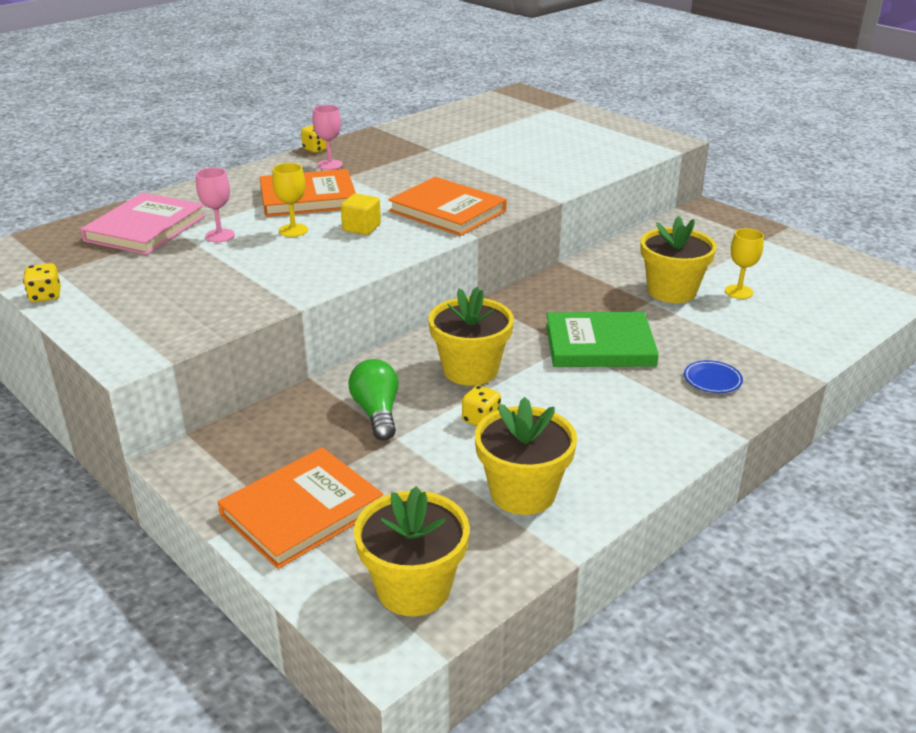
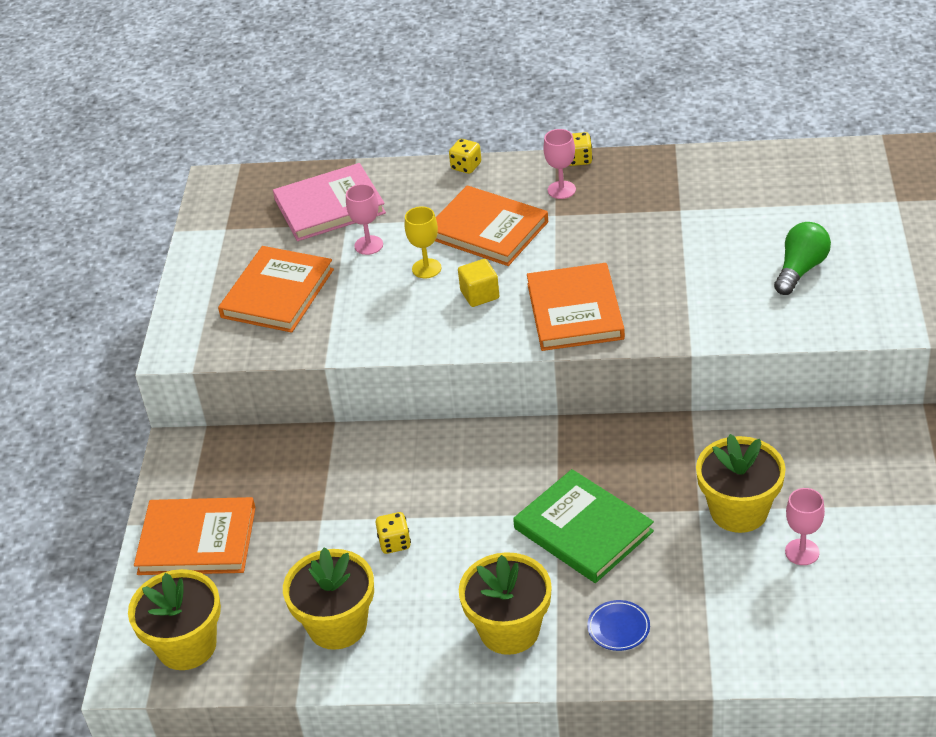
camera: 50 degrees right, 10 degrees up
yellow dice [23,263,61,302] -> yellow dice moved to [449,139,481,174]
green light bulb [348,359,399,440] -> green light bulb moved to [774,222,831,295]
yellow flower pot [428,287,514,386] -> yellow flower pot moved to [459,552,552,655]
yellow goblet [725,228,764,299] -> pink goblet [785,488,825,565]
none -> orange book [218,246,334,333]

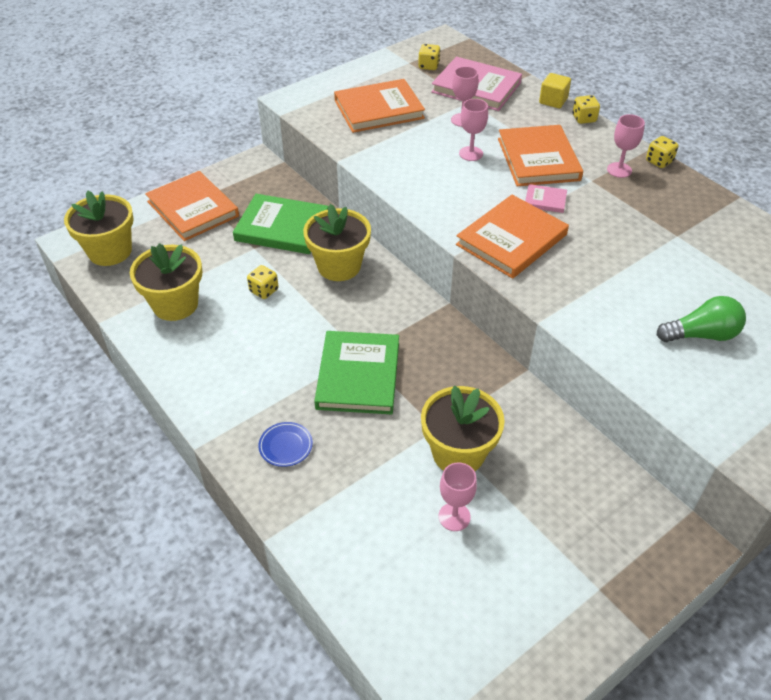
camera: 45 degrees right, 5 degrees up
yellow goblet [405,207,441,278] -> pink goblet [459,99,488,161]
yellow cube [458,259,499,307] -> yellow cube moved to [539,73,571,108]
yellow flower pot [459,552,552,655] -> yellow flower pot moved to [303,204,371,281]
none -> green book [233,194,328,254]
none -> yellow dice [418,44,441,70]
none -> pink book [525,184,567,213]

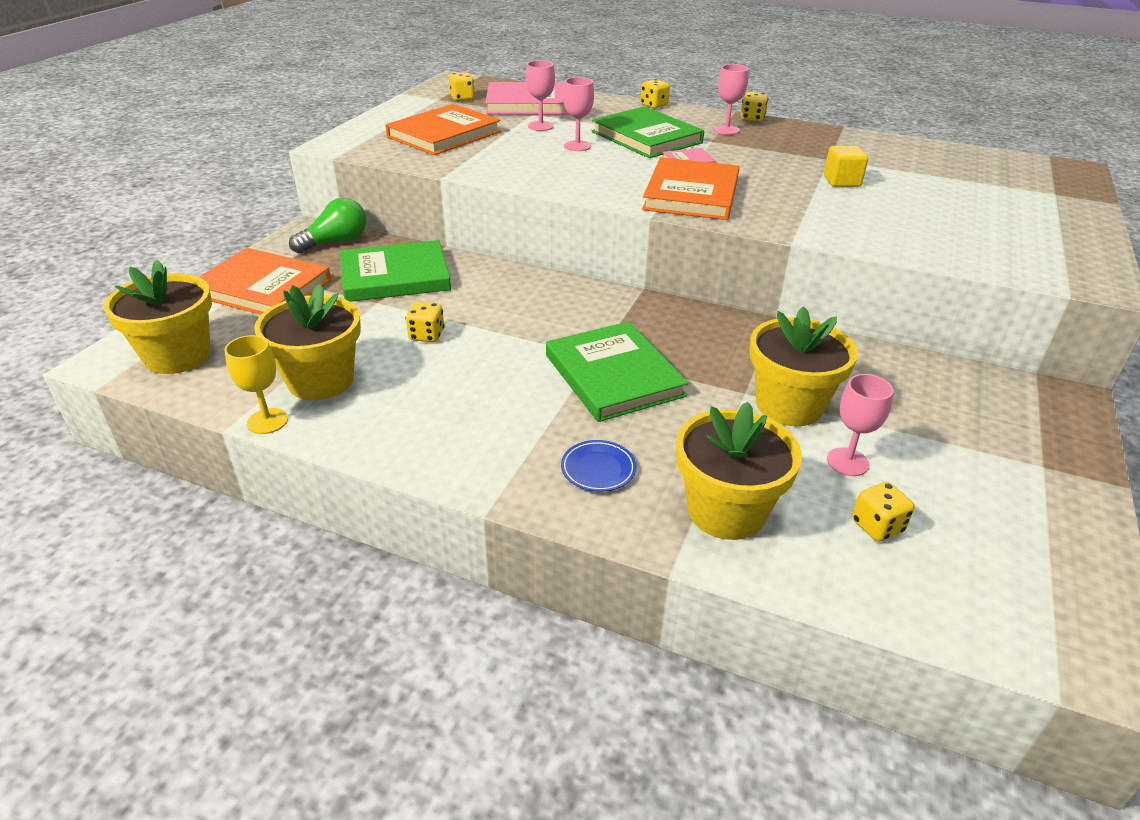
camera: 30 degrees left, 10 degrees down
yellow flower pot [303,204,371,281] -> yellow flower pot moved to [676,402,802,540]
orange book [498,125,583,186] -> green book [592,106,704,158]
yellow cube [539,73,571,108] -> yellow cube moved to [824,146,868,187]
green light bulb [657,296,746,342] -> green light bulb moved to [289,198,367,253]
none -> yellow goblet [225,335,288,434]
none -> yellow dice [852,482,915,542]

